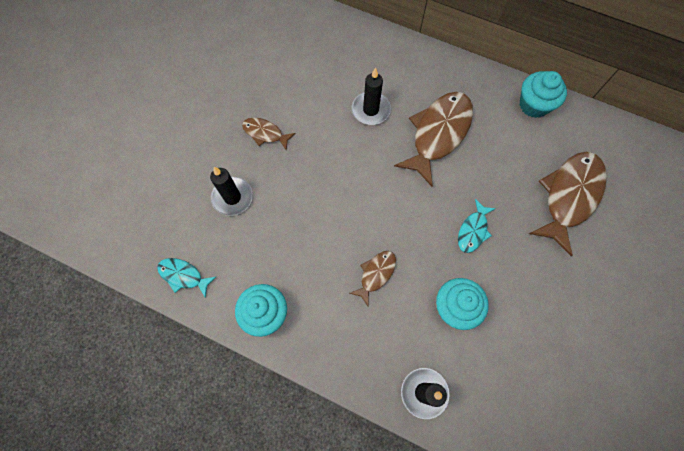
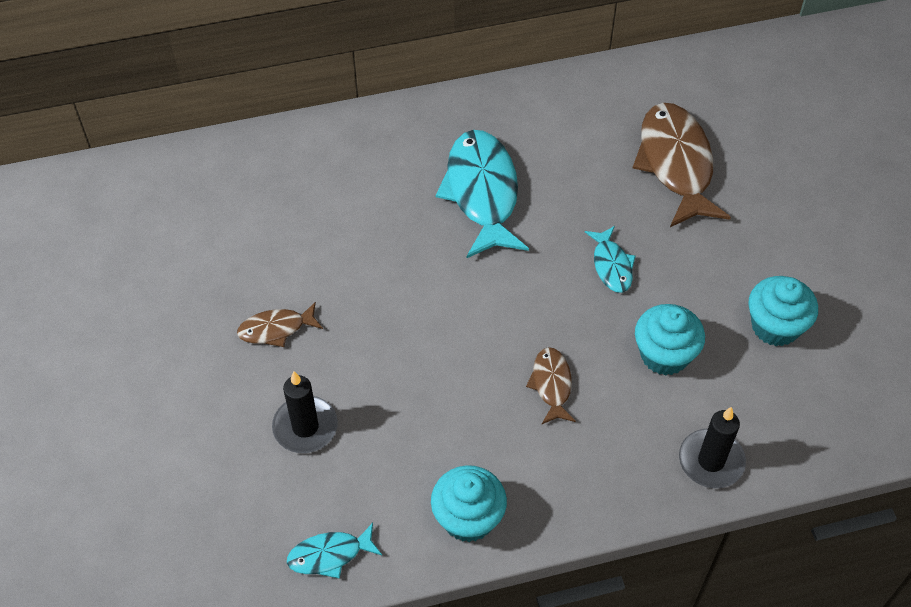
camera: 40 degrees left, 15 degrees down
black candle [352,68,391,125] -> none
brown fish [394,92,473,186] -> turquoise fish [436,130,529,258]
turquoise cupcake [520,71,567,118] -> turquoise cupcake moved to [749,276,818,346]

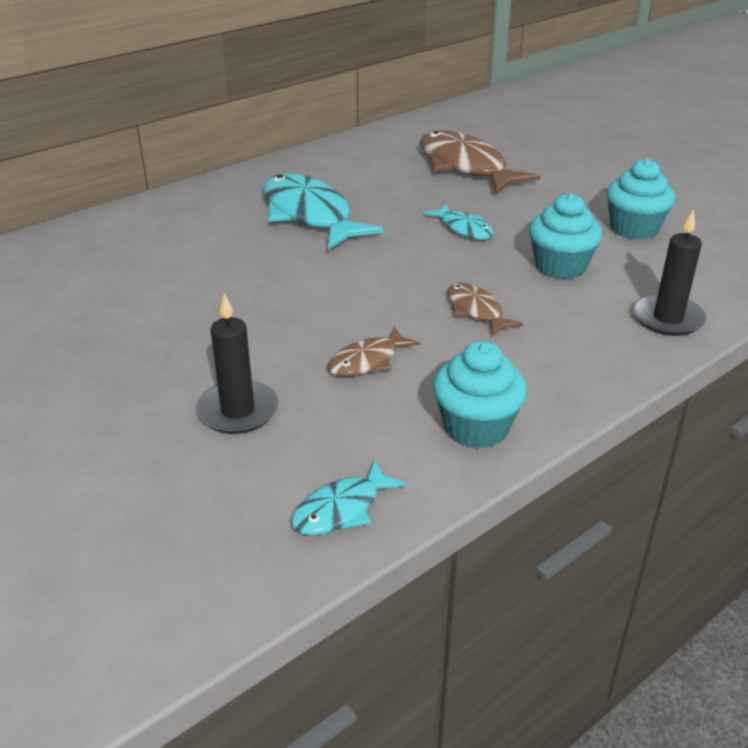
camera: 25 degrees left, 20 degrees down
brown fish [237,302,323,347] -> brown fish moved to [328,326,421,377]

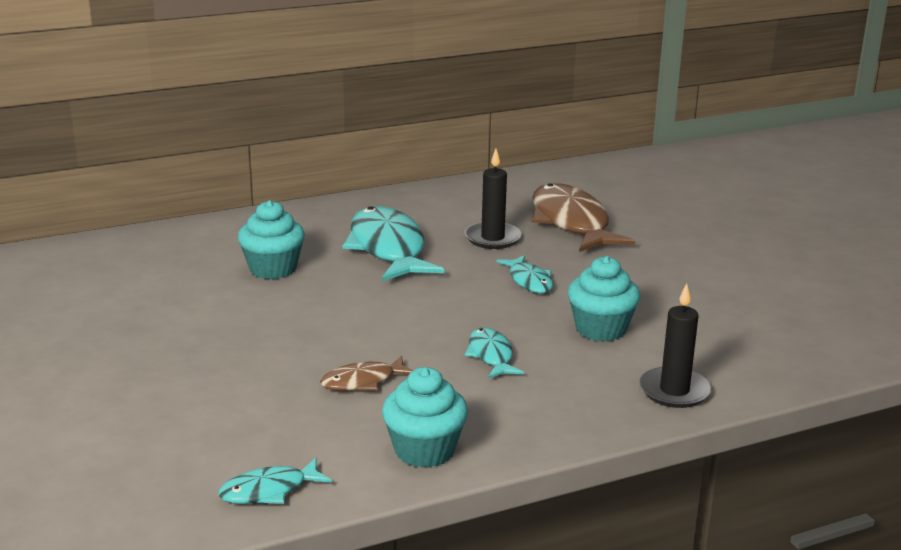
camera: 15 degrees right, 10 degrees down
black candle [196,293,279,434] -> black candle moved to [465,149,522,249]
brown fish [447,283,523,336] -> turquoise fish [465,327,524,379]
turquoise cupcake [606,159,675,240] -> turquoise cupcake moved to [238,200,305,279]

